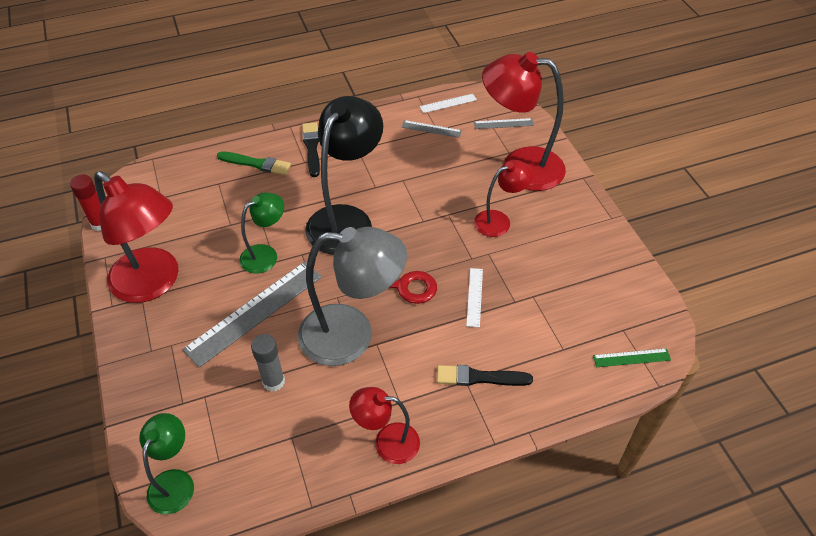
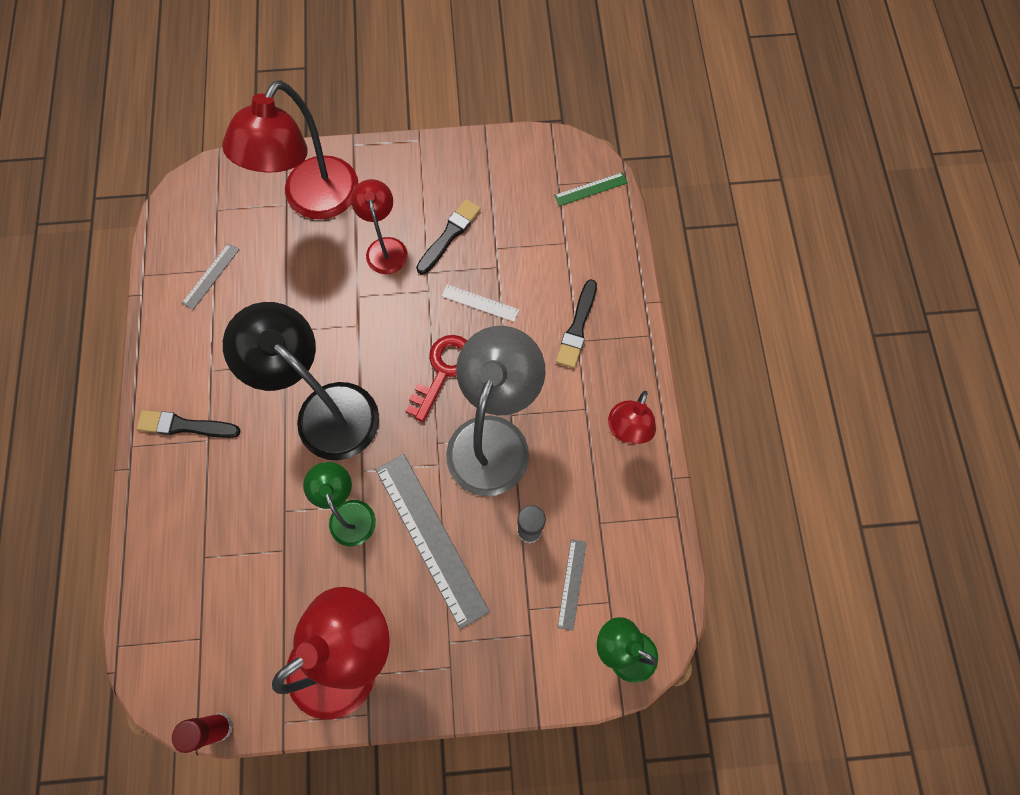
camera: 75 degrees left, 20 degrees up
green brush [217,151,291,175] -> none
white ruler [420,94,477,113] -> none
grey ruler [474,118,534,129] -> grey ruler moved to [557,539,587,631]
green ruler [593,348,671,367] -> green ruler turned 60 degrees clockwise [554,172,628,206]
none -> black brush [416,199,481,275]

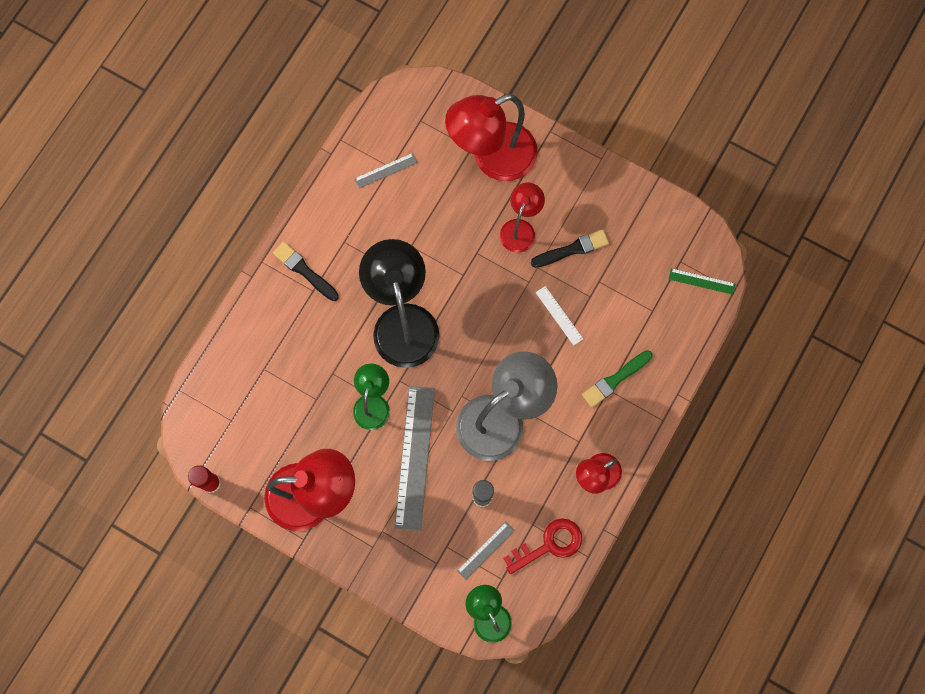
camera: 35 degrees right, 5 degrees up
red key [406,335,467,422] -> red key moved to [503,518,582,574]
black brush [556,279,597,368] -> green brush [582,350,652,407]

